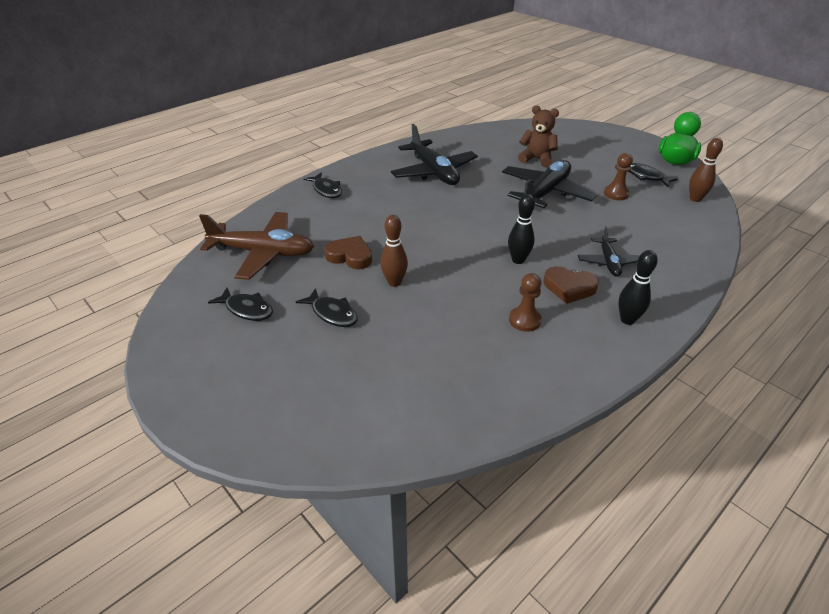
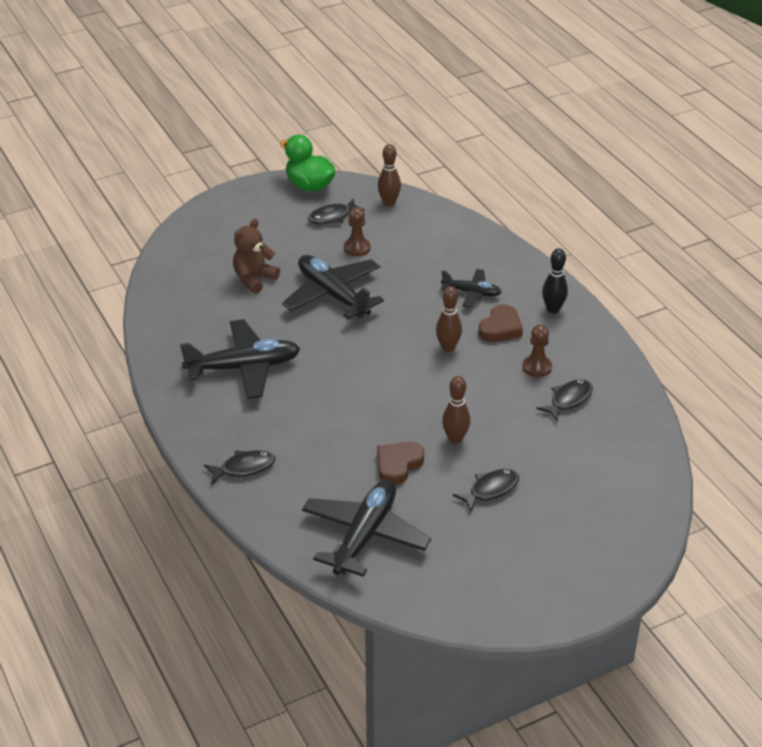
camera: 75 degrees left, 0 degrees up
brown plane [199,212,314,280] -> black plane [302,479,431,577]
black fish [208,287,273,321] -> black fish moved to [537,379,593,422]
black bowling pin [508,194,535,264] -> brown bowling pin [436,286,462,352]

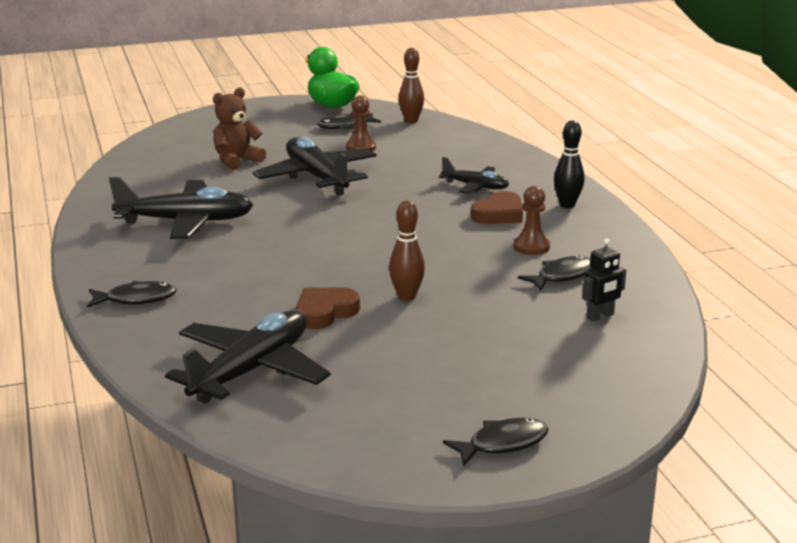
camera: 10 degrees right, 15 degrees down
brown bowling pin [436,286,462,352] -> none
black fish [453,469,519,513] -> black fish moved to [443,418,548,466]
none -> black robot [582,238,626,322]

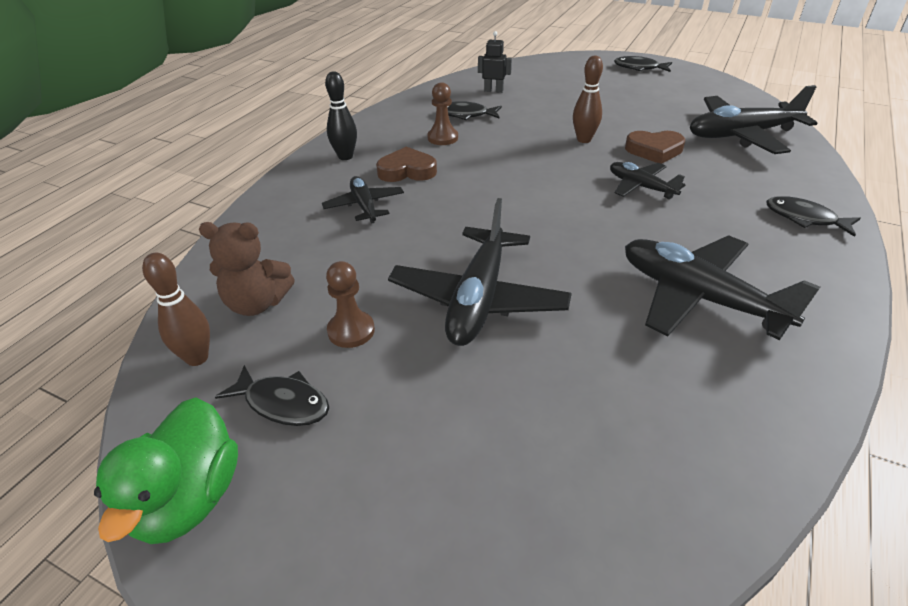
camera: 135 degrees left, 15 degrees up
brown teddy bear [213,88,266,171] -> brown teddy bear moved to [199,222,295,316]
none -> black plane [610,162,686,199]

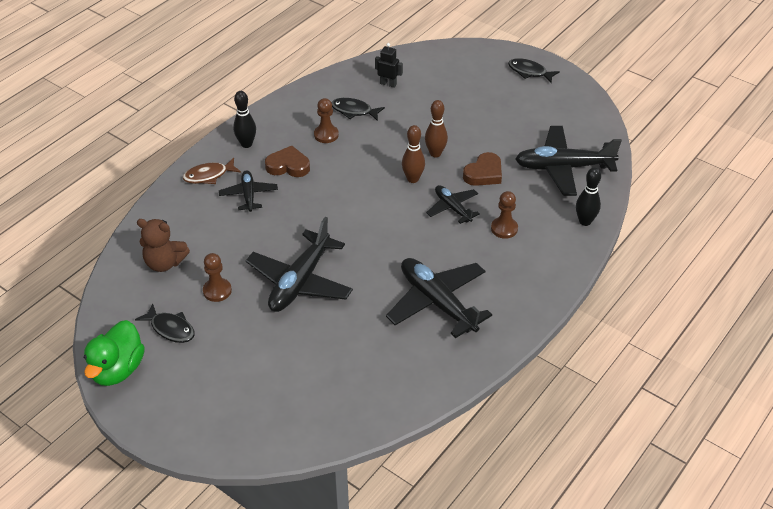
camera: 10 degrees right, 5 degrees up
brown bowling pin [142,253,210,366] -> brown bowling pin moved to [402,125,425,183]
brown heart [625,131,685,164] -> brown heart turned 60 degrees counterclockwise [463,152,502,186]
black fish [766,196,861,237] -> none
none -> brown fish [183,158,241,184]
none -> brown pawn [491,191,518,239]
none -> black bowling pin [576,167,601,226]

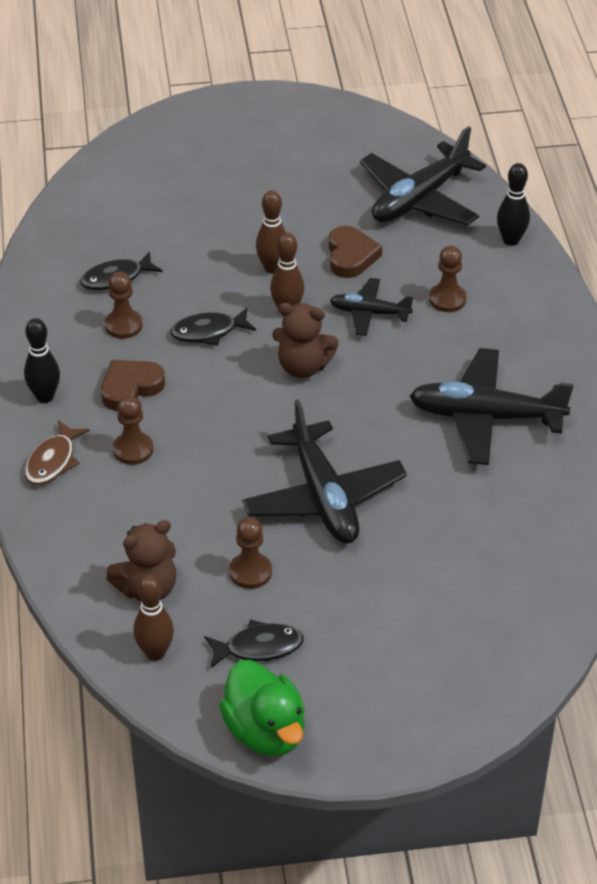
camera: 45 degrees left, 0 degrees up
black plane [219,170,278,212] -> brown pawn [113,395,153,465]
black robot [375,43,403,88] -> none
black fish [508,58,560,84] -> black fish moved to [170,308,256,345]
none -> brown bowling pin [133,575,174,661]
none -> brown teddy bear [272,303,339,378]

